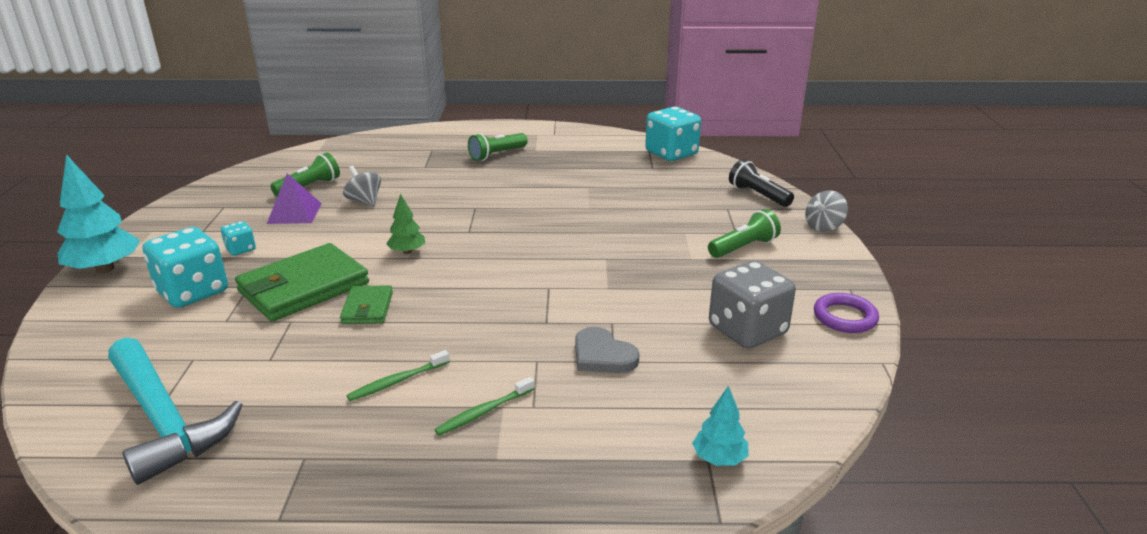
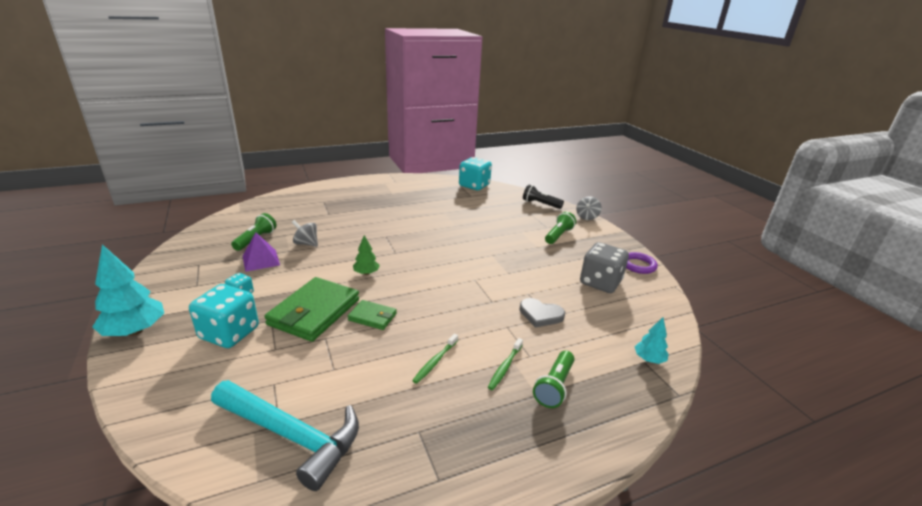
camera: 25 degrees left, 0 degrees up
green wallet [340,285,393,324] -> green wallet turned 45 degrees counterclockwise [348,300,397,330]
green flashlight [468,133,528,161] -> green flashlight moved to [533,351,574,408]

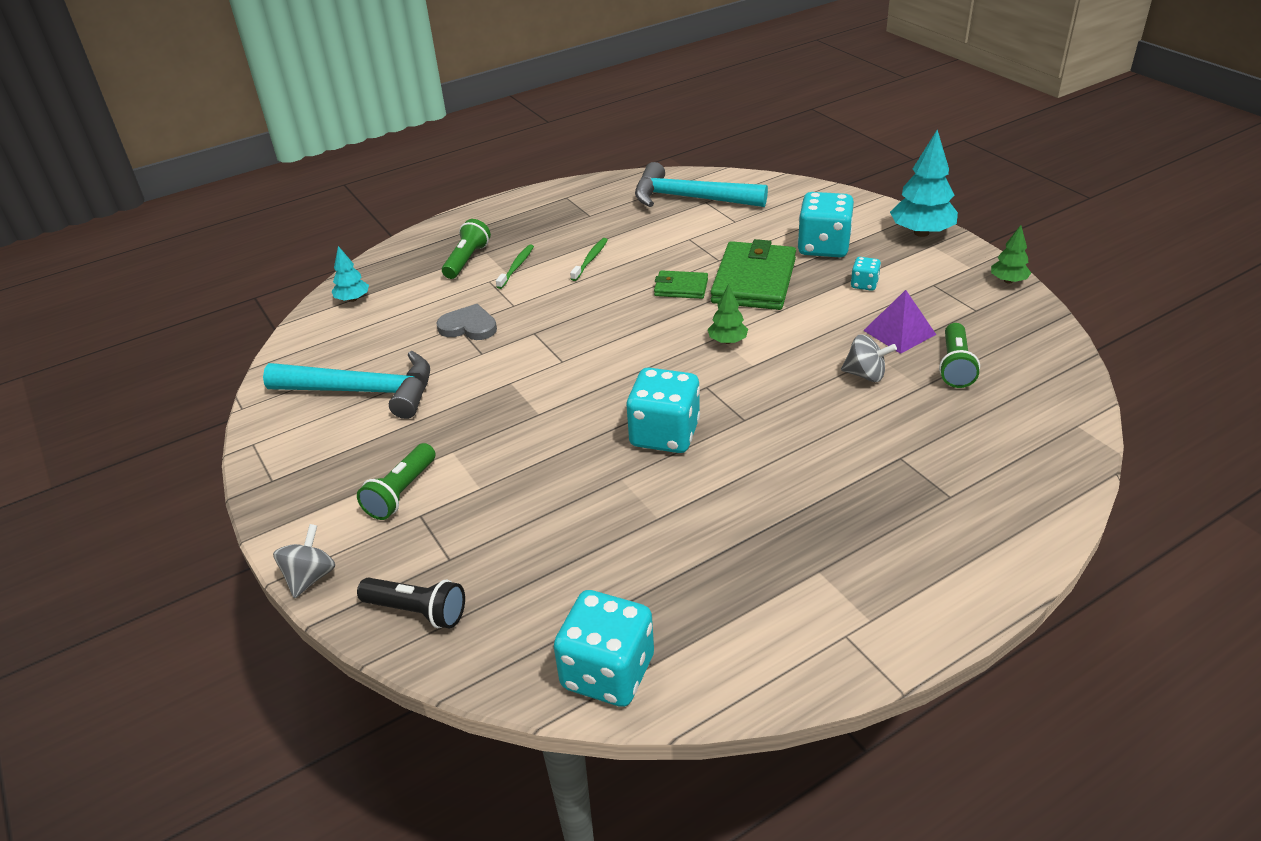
camera: 175 degrees right, 10 degrees up
grey dice [580,242,629,293] -> turquoise hammer [263,351,430,419]
purple ring [626,252,658,274] -> none
none -> turquoise dice [626,368,700,453]
none -> green tree [991,225,1031,284]

